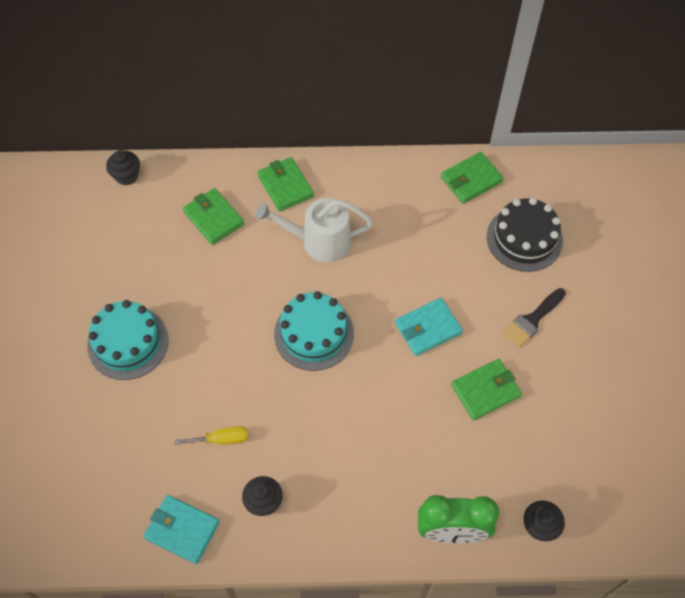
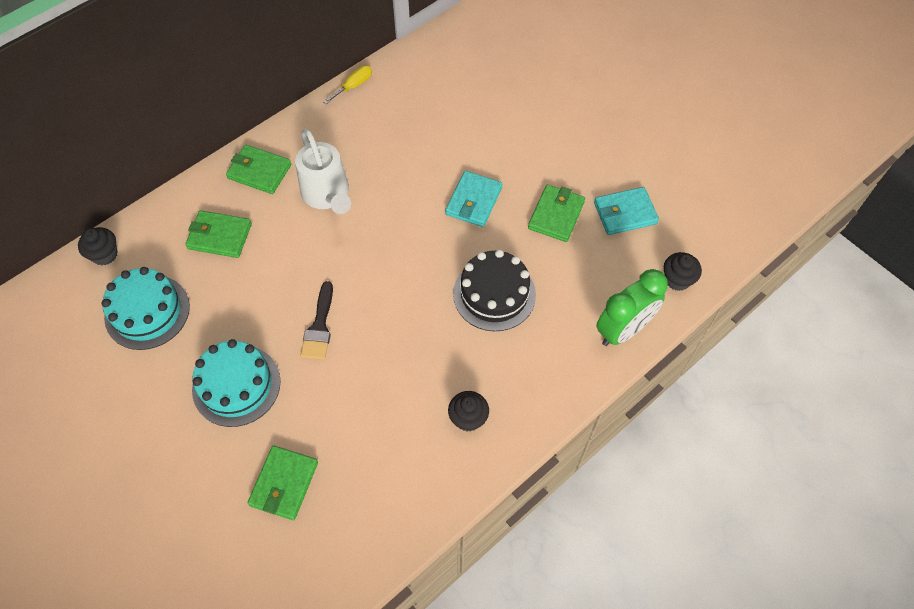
camera: 40 degrees left, 0 degrees up
turquoise wallet [144,495,220,564] -> turquoise wallet moved to [594,187,659,235]
yellow screwdriver [175,426,248,445] -> yellow screwdriver moved to [323,65,372,104]
white watering can [255,198,373,263] -> white watering can turned 75 degrees counterclockwise [295,128,351,214]
turquoise cake [274,291,354,371] -> turquoise cake moved to [101,267,190,350]
green wallet [441,152,503,204] -> green wallet moved to [248,446,318,520]
black cake [487,198,563,272] -> black cake moved to [453,249,536,331]
black brush [503,288,566,348] -> black brush moved to [300,281,333,360]

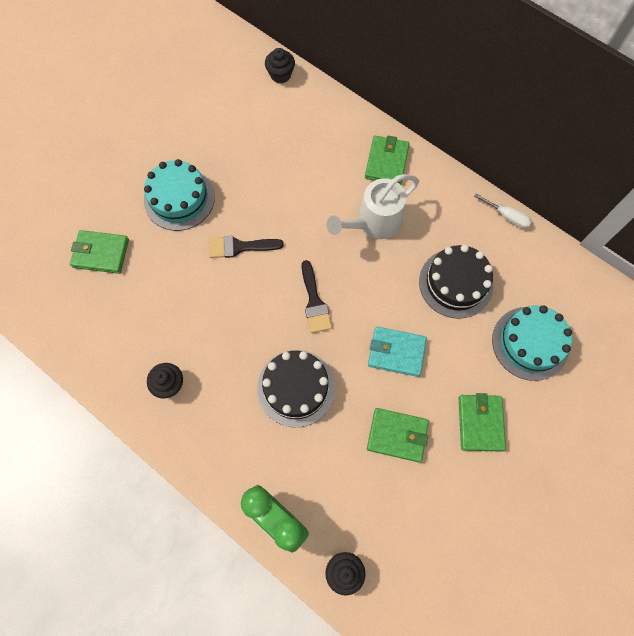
camera: 80 degrees right, 10 degrees up
turquoise cake [101,267,190,350] -> turquoise cake moved to [492,305,572,381]
green wallet [185,210,252,258] -> green wallet moved to [459,393,506,452]
yellow screwdriver [323,65,372,104] -> white screwdriver [474,194,532,229]
turquoise wallet [594,187,659,235] -> none
none -> black brush [302,260,332,333]
none -> black cake [419,245,493,319]

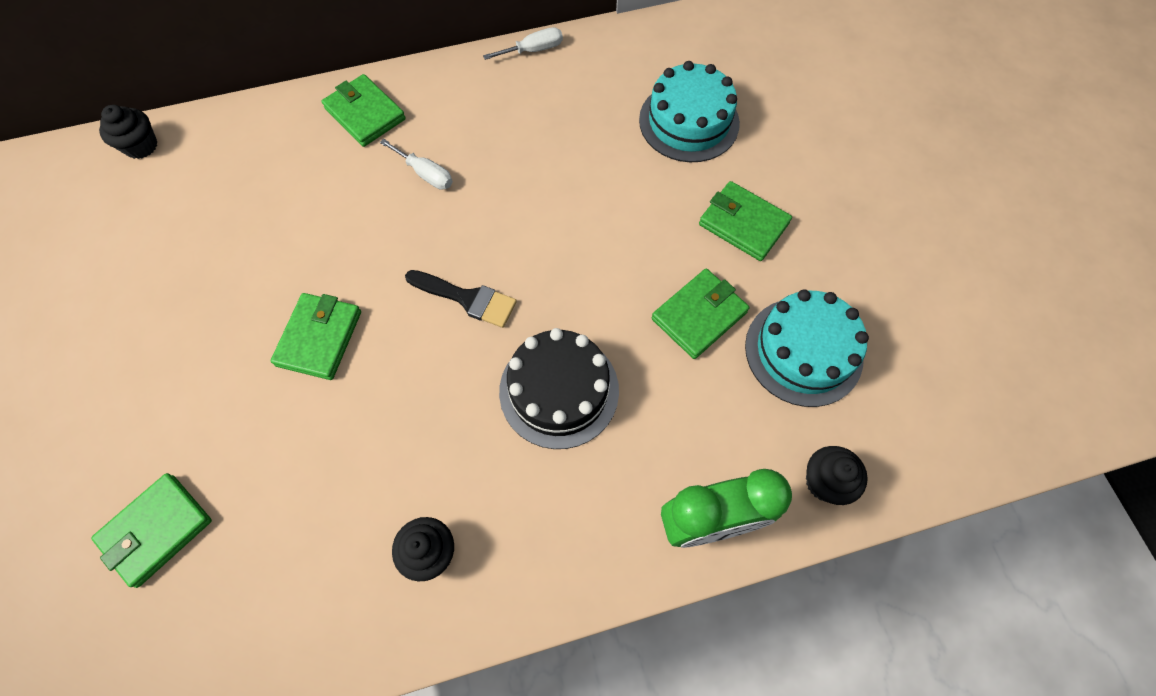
camera: 55 degrees left, 5 degrees down
turquoise cake [144,159,215,231] -> turquoise cake moved to [745,290,869,407]
black brush [209,236,284,258] -> green wallet [271,293,361,380]
white watering can [326,174,419,239] -> white screwdriver [380,139,453,190]
turquoise wallet [368,327,427,377] -> none
black cake [419,245,493,319] -> none

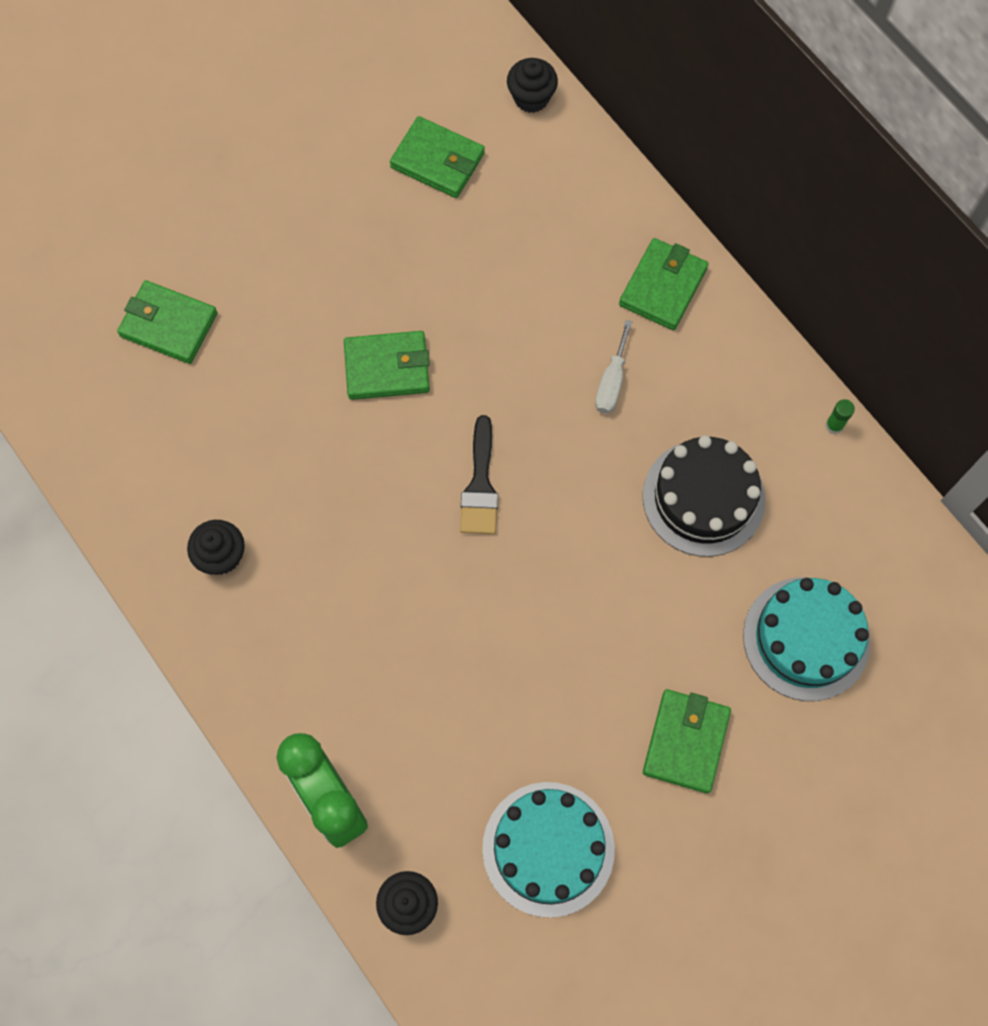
camera: 70 degrees right, 5 degrees up
white screwdriver [483,27,563,60] -> green glue stick [825,399,855,434]
black cake [499,328,619,449] -> black cake moved to [643,435,765,557]
green wallet [652,269,749,359] -> green wallet moved to [390,116,485,198]

